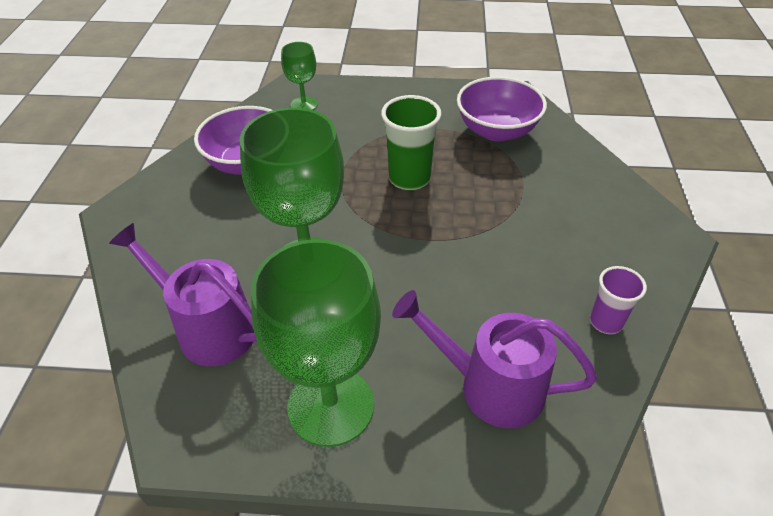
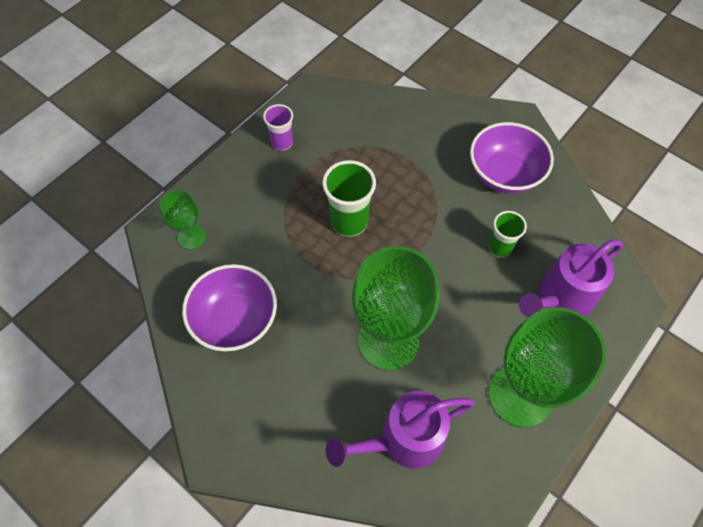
camera: 55 degrees left, 15 degrees up
purple bowl [457,77,547,141] -> purple bowl moved to [470,122,554,194]
purple cup [590,266,647,334] -> purple cup moved to [263,104,293,151]
none -> green cup [489,211,527,257]

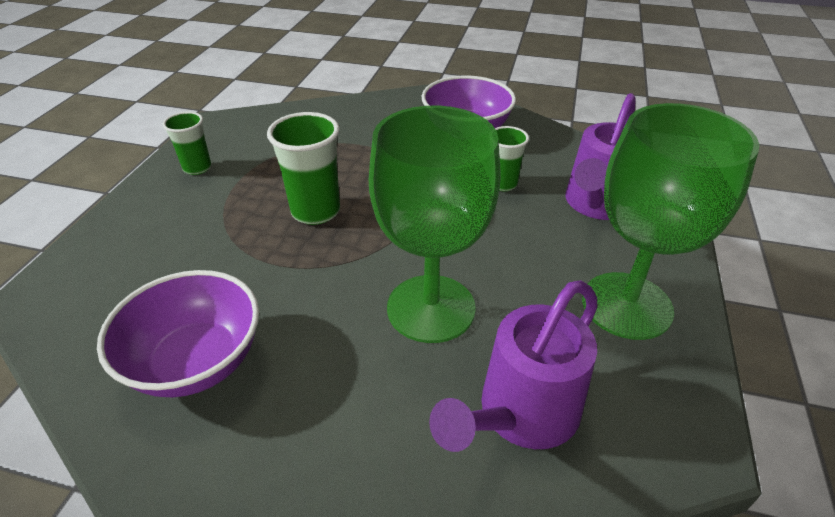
camera: 25 degrees left, 20 degrees down
green goblet [160,190,206,249] -> none
purple cup [263,104,293,151] -> green cup [163,112,211,175]

